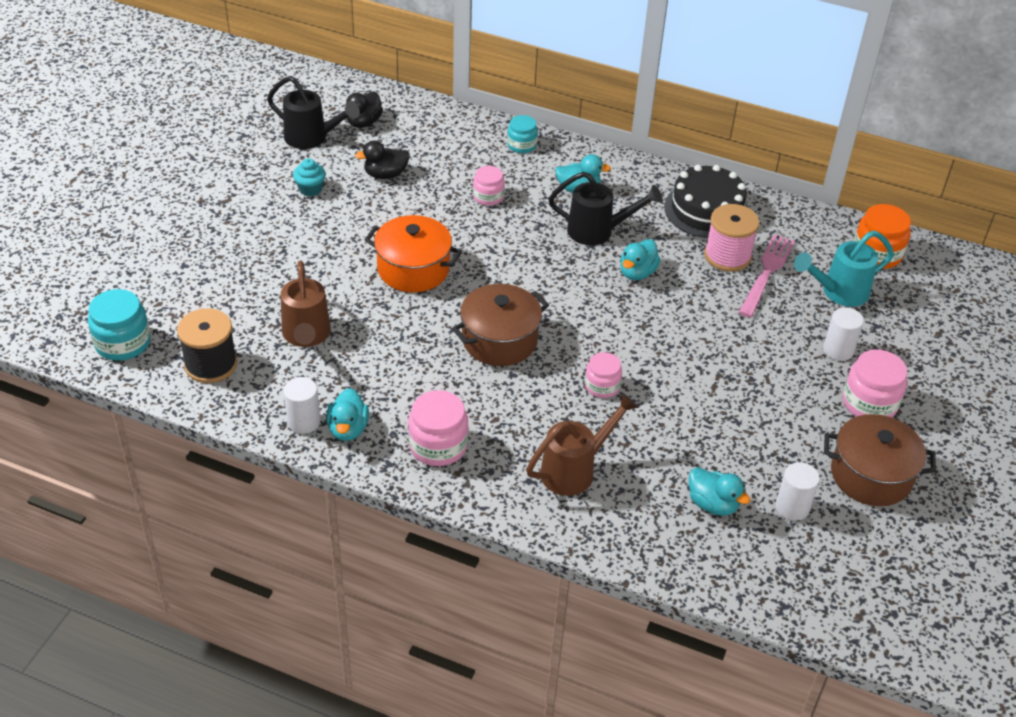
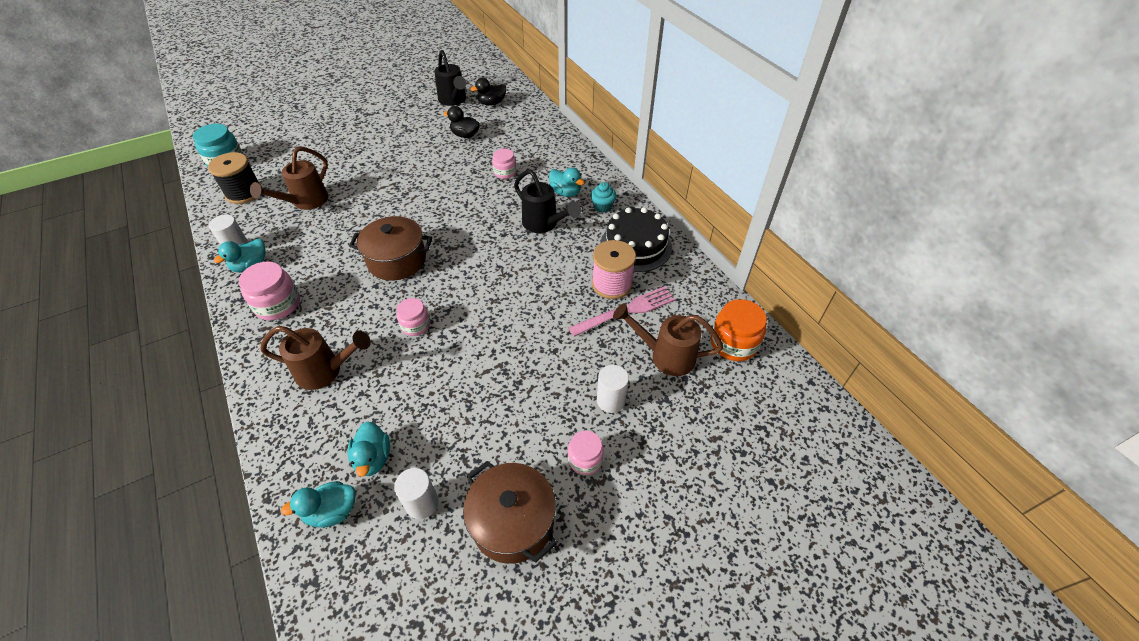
camera: 40 degrees right, 5 degrees up
turquoise cupcake [293,158,326,196] -> turquoise cupcake moved to [591,182,617,213]
orange pot [365,215,462,292] -> none
turquoise jar [507,115,538,153] -> none
turquoise duck [620,239,661,280] -> turquoise duck moved to [281,481,356,528]
turquoise watering can [794,230,894,307] -> brown watering can [613,303,724,376]
pink jar [843,349,908,417] -> pink jar [568,430,604,475], size x0.63

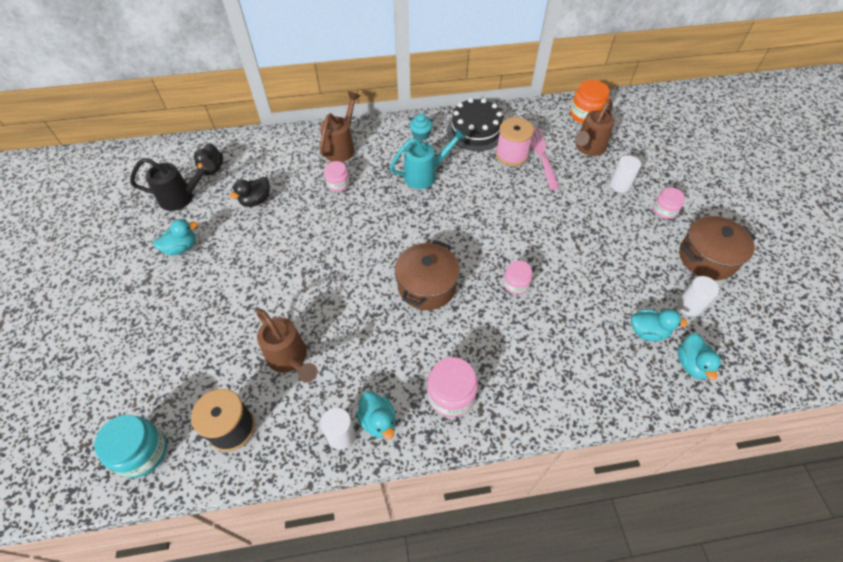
camera: 70 degrees left, 5 degrees up
brown watering can [261,326,371,390] -> brown watering can moved to [320,91,360,162]
black watering can [514,169,581,233] -> turquoise watering can [389,128,466,189]
turquoise duck [549,167,585,197] -> turquoise duck moved to [153,219,198,256]

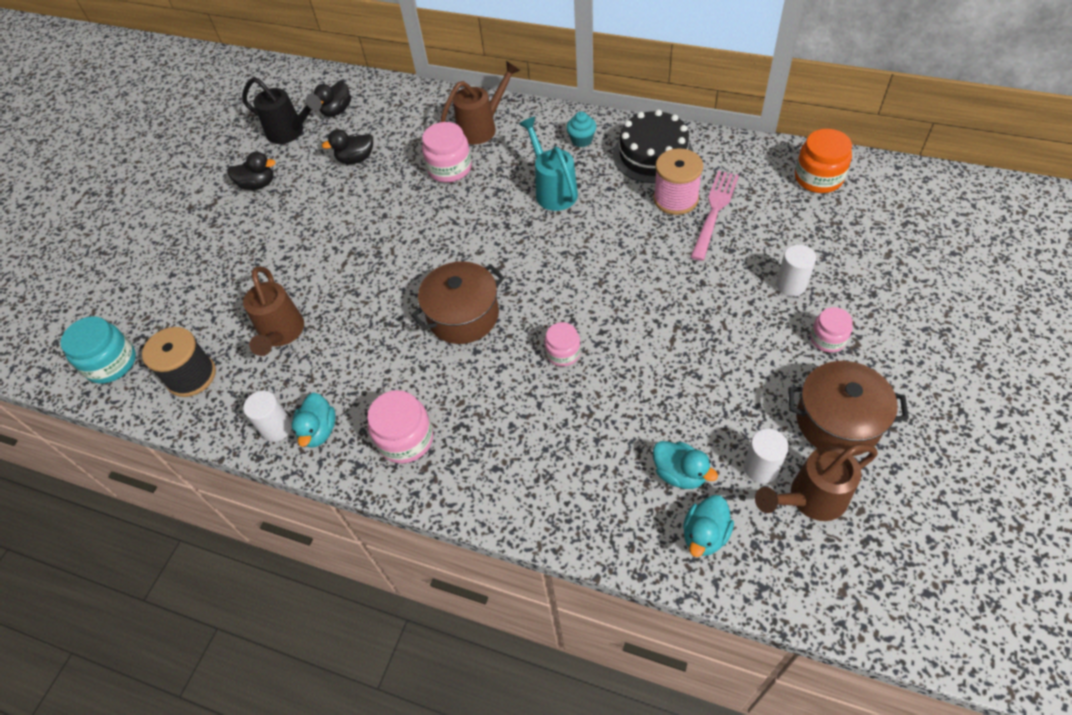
camera: 35 degrees right, 0 degrees up
turquoise duck [153,219,198,256] -> black duck [227,152,276,190]
pink jar [324,161,350,192] -> pink jar [422,122,472,182], size x1.57
turquoise watering can [389,128,466,189] -> turquoise watering can turned 120 degrees counterclockwise [519,117,578,211]
brown watering can [575,99,615,156] -> brown watering can moved to [755,444,878,521]

